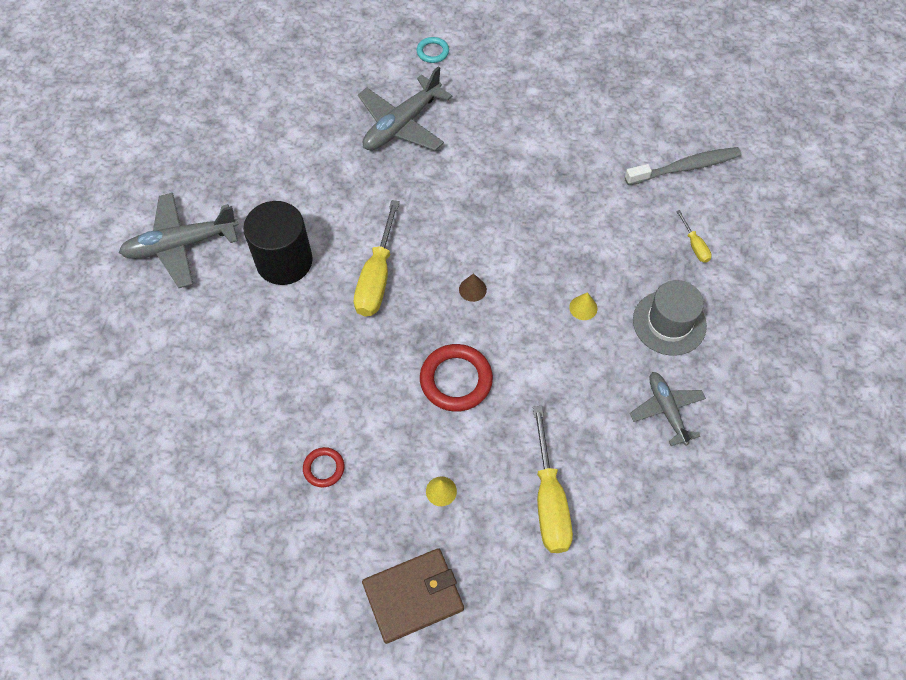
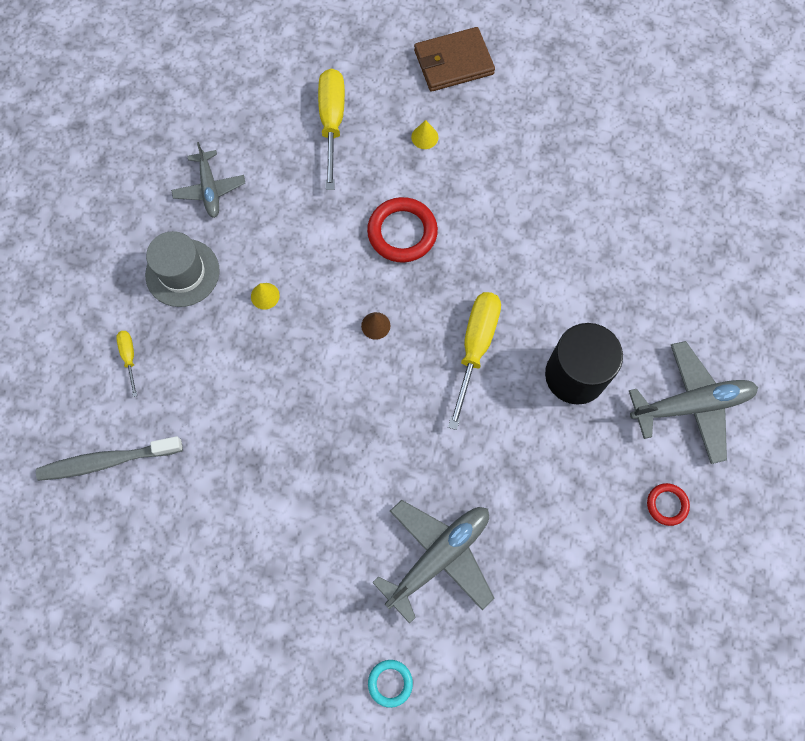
camera: 175 degrees left, 10 degrees up
red ring [303,447,345,487] -> red ring moved to [647,483,690,526]

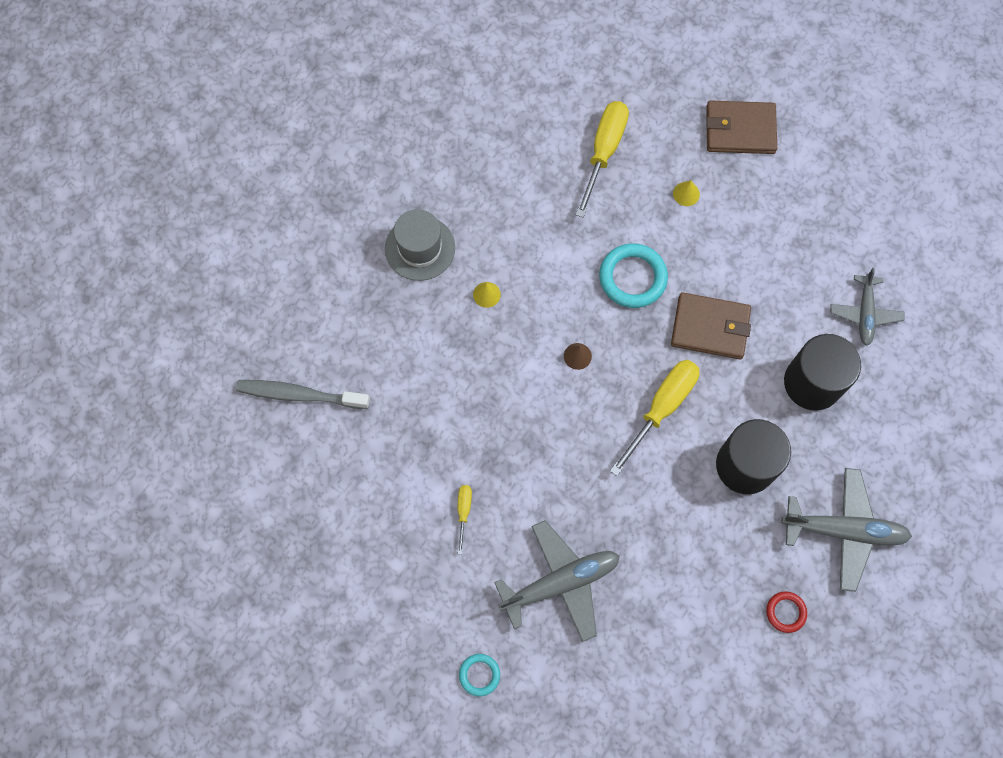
camera: 20 degrees right, 0 degrees up
yellow screwdriver [116,331,137,397] -> yellow screwdriver moved to [458,485,472,554]
grey plane [171,142,245,218] -> grey plane moved to [830,268,904,346]
red ring [367,197,438,263] -> turquoise ring [599,243,668,308]
none -> brown wallet [671,292,751,359]
none -> black cylinder [784,334,861,411]

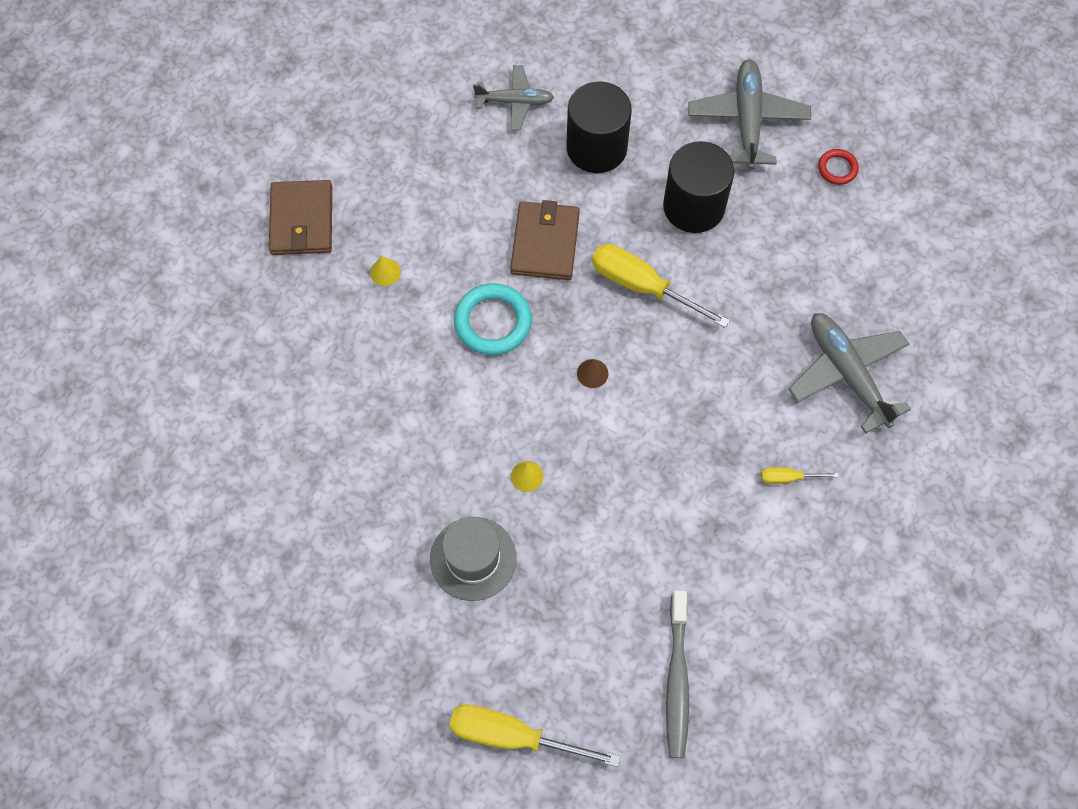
camera: 95 degrees left, 5 degrees down
turquoise ring [459,654,500,696] -> none
yellow screwdriver [576,101,629,218] -> yellow screwdriver moved to [449,704,620,767]

